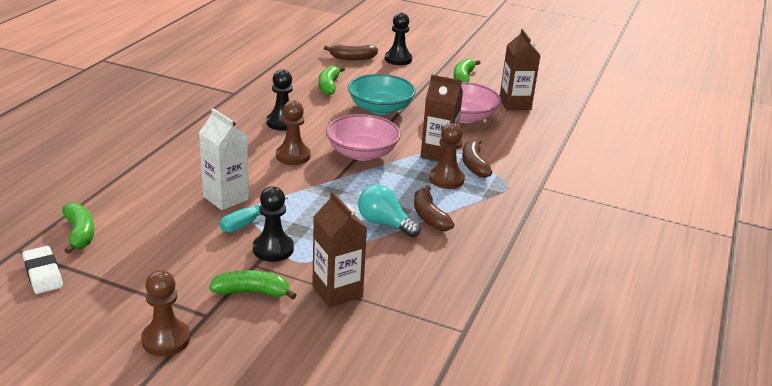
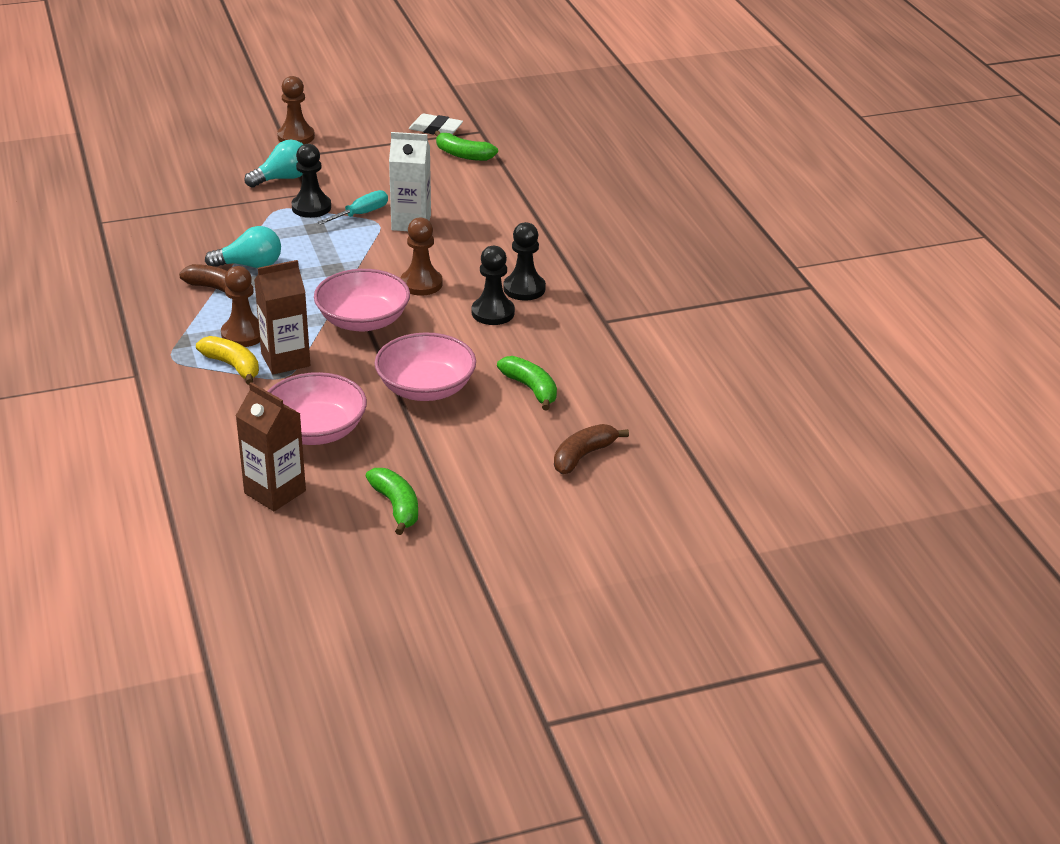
camera: 140 degrees right, 5 degrees up
green banana [209,270,296,300] -> turquoise light bulb [244,139,304,188]
turquoise screwdriver [220,196,288,232] -> turquoise screwdriver turned 45 degrees clockwise [317,190,388,225]
brown carton [312,191,367,308] -> none
turquoise bowl [348,74,416,115] -> pink bowl [375,332,476,401]
black pawn [385,13,412,65] -> black pawn moved to [503,222,546,301]
brown banana [462,139,492,178] -> yellow banana [196,336,259,385]

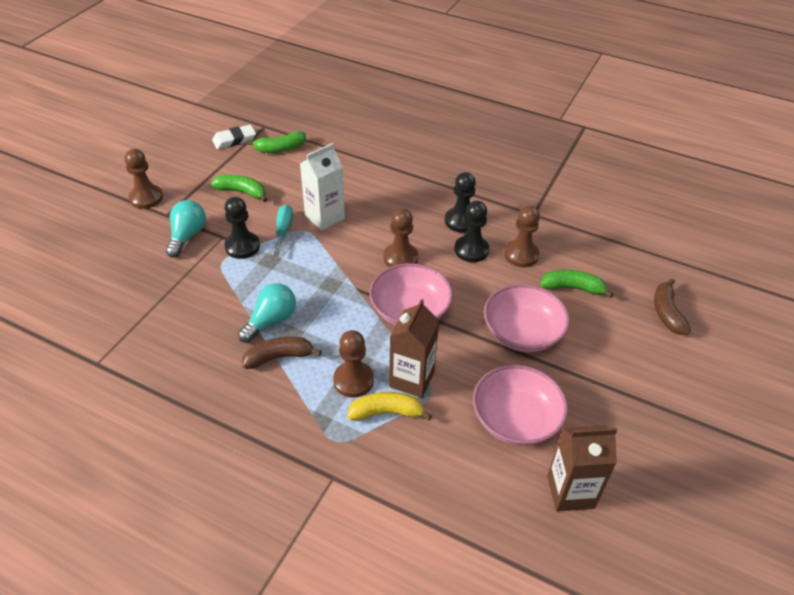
camera: 45 degrees left, 10 degrees up
green banana [366,468,418,535] -> green banana moved to [211,175,268,202]
none -> brown pawn [504,205,540,267]

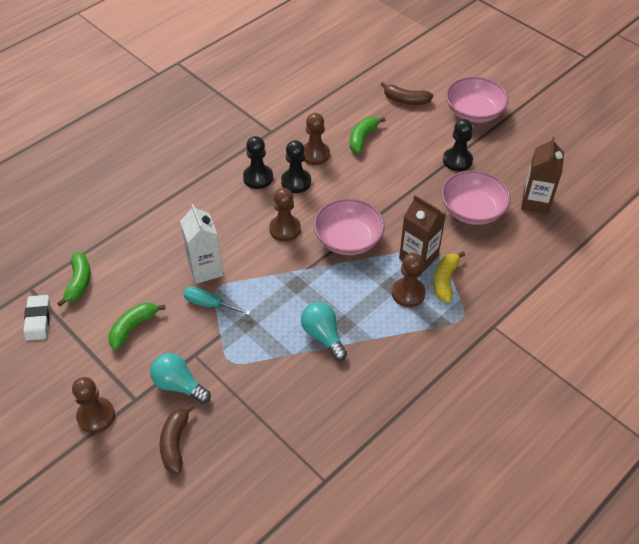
camera: 70 degrees left, 5 degrees up
black pawn [224,197,260,259] -> black pawn moved to [443,119,473,171]
brown banana [242,337,322,369] -> brown banana moved to [160,404,195,473]
pink bowl [484,284,570,352] -> pink bowl moved to [446,77,508,123]

